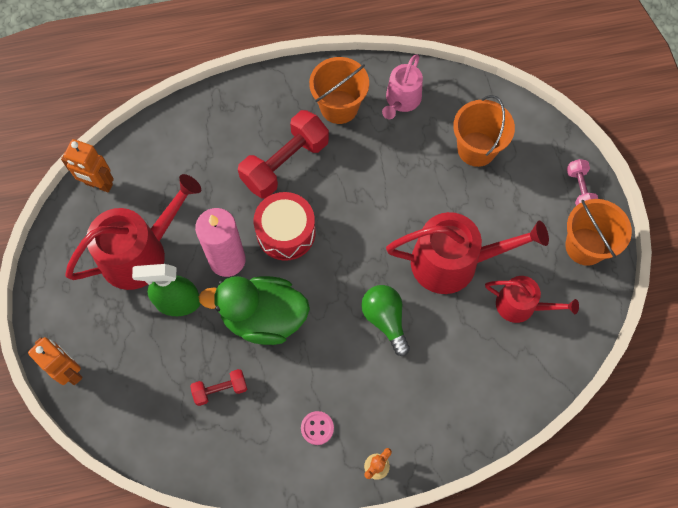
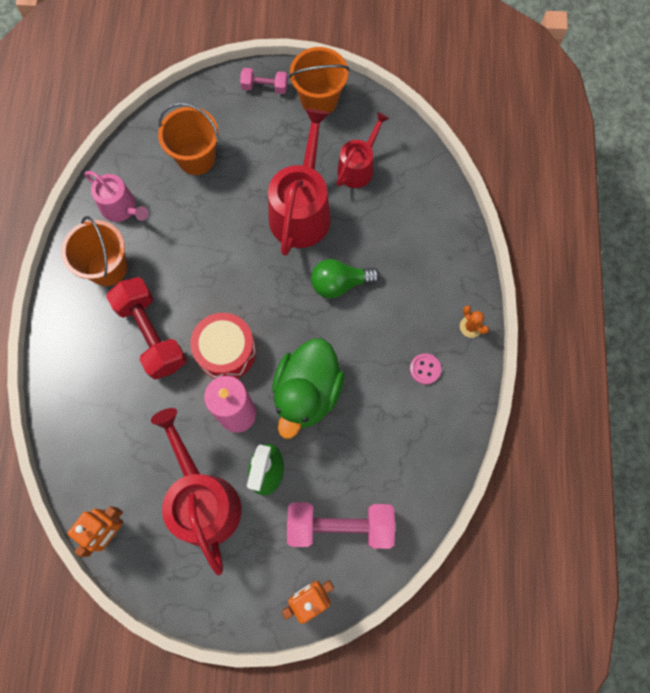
camera: 75 degrees left, 5 degrees up
red dumbbell [190,369,247,406] -> none
none -> pink dumbbell [287,502,395,549]

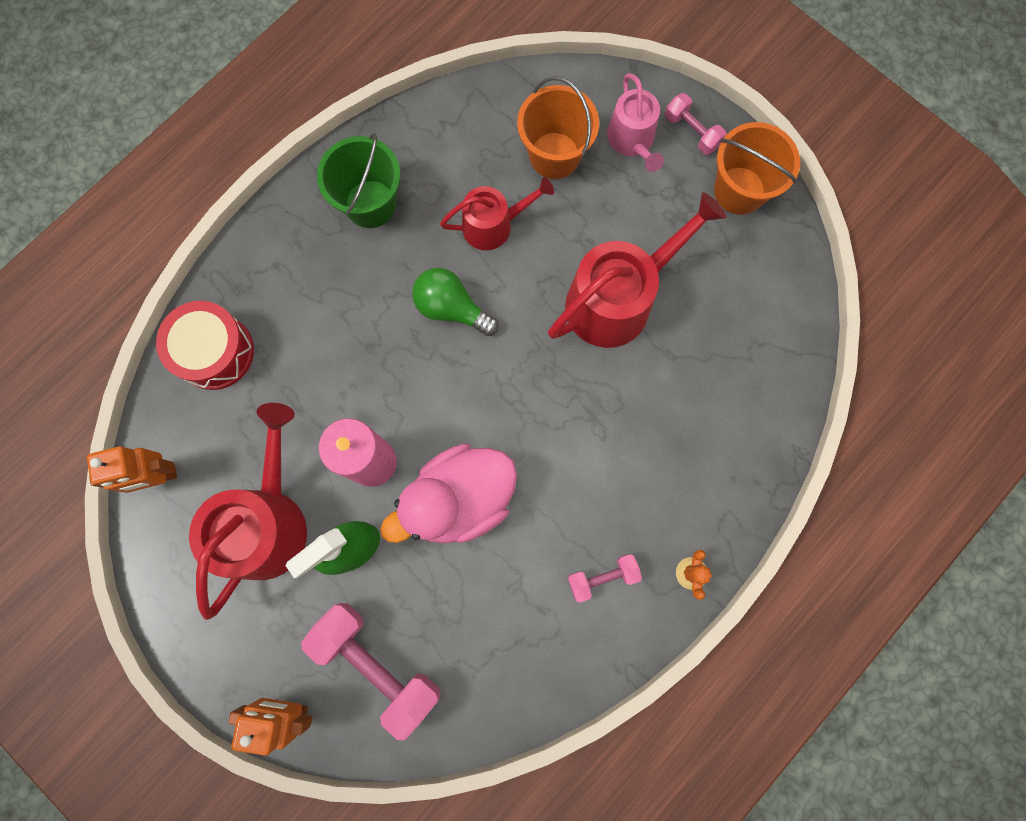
camera: 40 degrees right, 5 degrees up
orange bucket [61,216,127,286] -> green bucket [317,133,400,228]
pink watering can [85,171,149,222] -> pink watering can moved to [607,73,664,172]
red dumbbell [106,277,187,380] -> none
red drum [190,313,256,379] -> red drum moved to [156,301,254,390]
green duck [272,338,345,439] -> pink duck [380,443,517,543]
green light bulb [311,259,380,298] -> green light bulb moved to [412,268,499,336]
red watering can [337,112,389,188] -> red watering can moved to [440,177,554,250]
pink button [410,353,441,385] -> pink dumbbell [568,554,642,603]

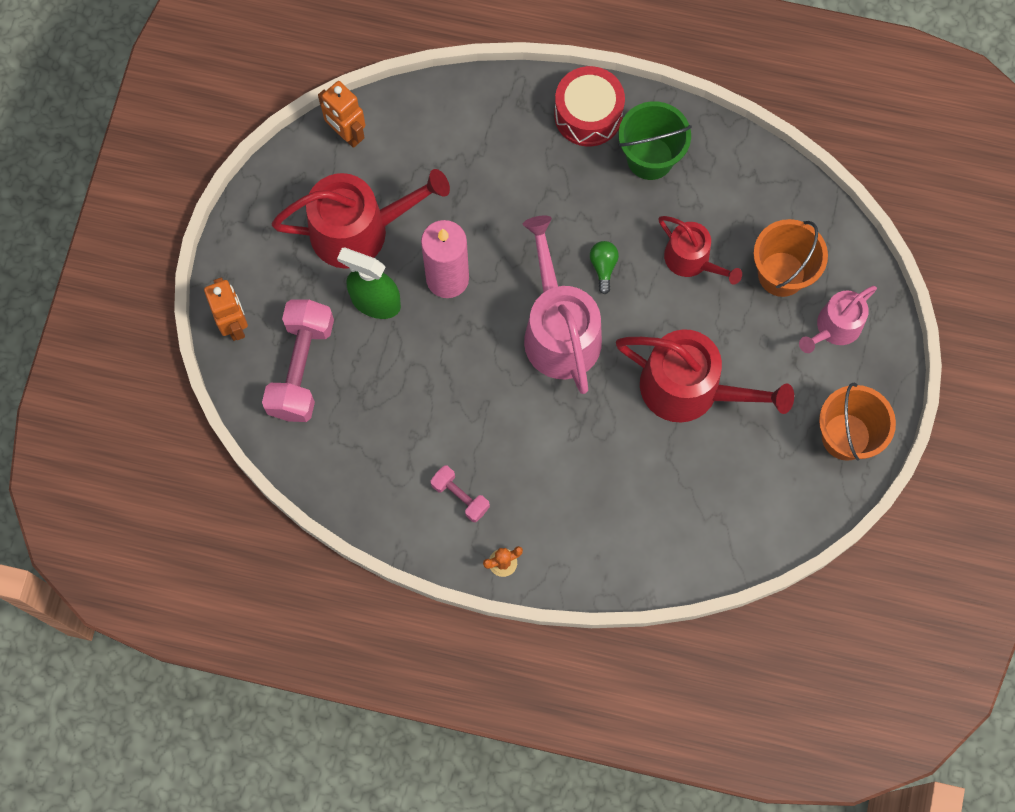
camera: 60 degrees right, 5 degrees down
red drum [156,301,254,390] -> red drum moved to [554,66,625,146]
pink duck [380,443,517,543] -> none
green light bulb [412,268,499,336] -> green light bulb [590,241,619,294], size x0.62
pink dumbbell [664,93,727,155] -> none
none -> pink watering can [523,215,602,394]

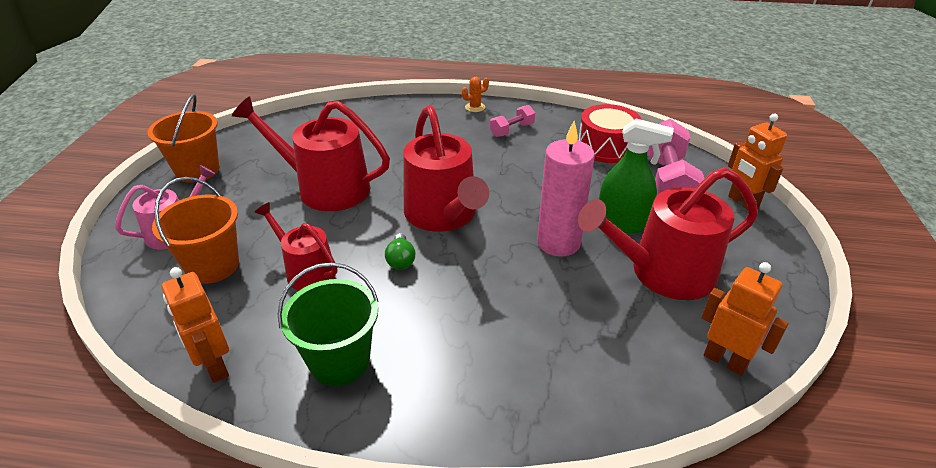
camera: 175 degrees right, 35 degrees down
pink dumbbell [430,465,490,522] -> pink dumbbell turned 75 degrees counterclockwise [490,105,535,137]
pink watering can [523,215,602,394] -> red watering can [403,105,489,232]
red drum [554,66,625,146] -> red drum moved to [578,104,642,163]
none -> orange robot [162,267,229,383]

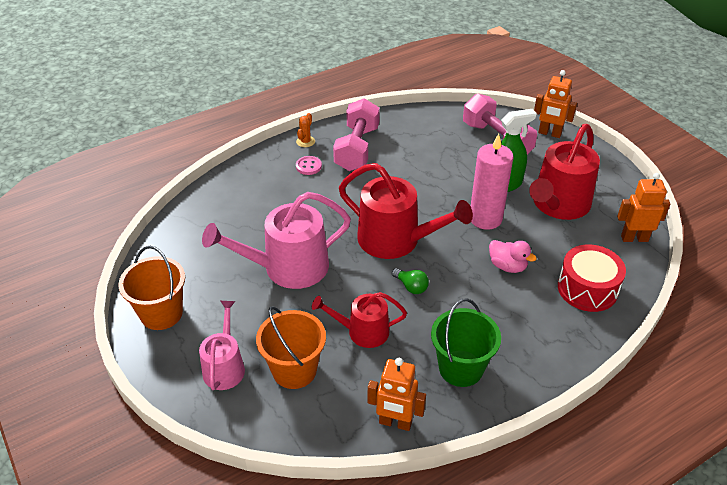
camera: 40 degrees left, 5 degrees up
red watering can [232,96,390,211] -> pink watering can [202,192,351,289]
pink dumbbell [490,105,535,137] -> pink dumbbell [333,98,380,171], size x1.93
red drum [578,104,642,163] -> red drum moved to [558,245,626,312]
none -> pink button [296,156,322,175]
none -> pink duck [489,240,537,273]

